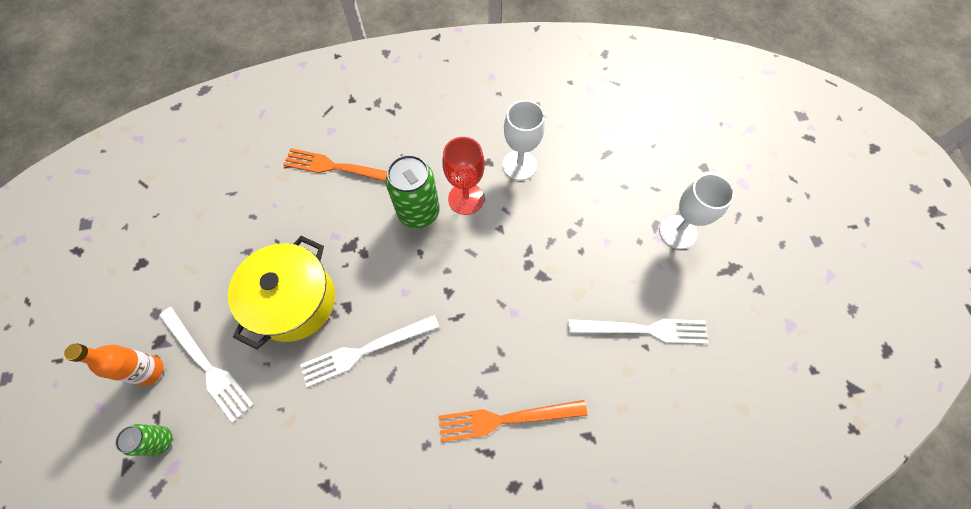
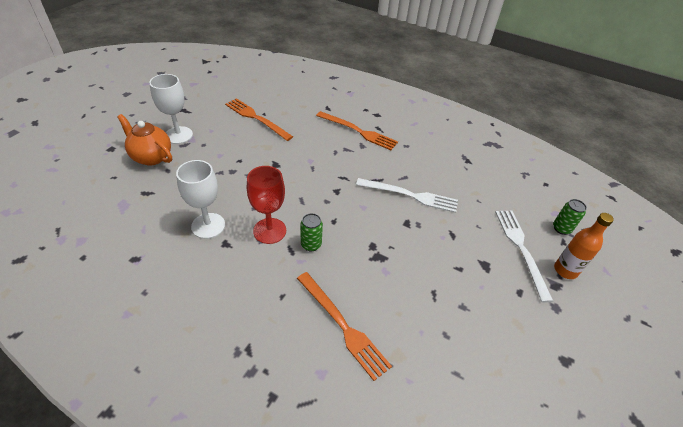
camera: 145 degrees left, 20 degrees down
yellow pot [228,236,335,349] -> none
green can [386,155,439,228] -> green can [300,213,323,251], size x0.54
white fork [568,319,708,344] -> orange fork [225,98,293,141]
none -> orange teapot [117,114,172,166]

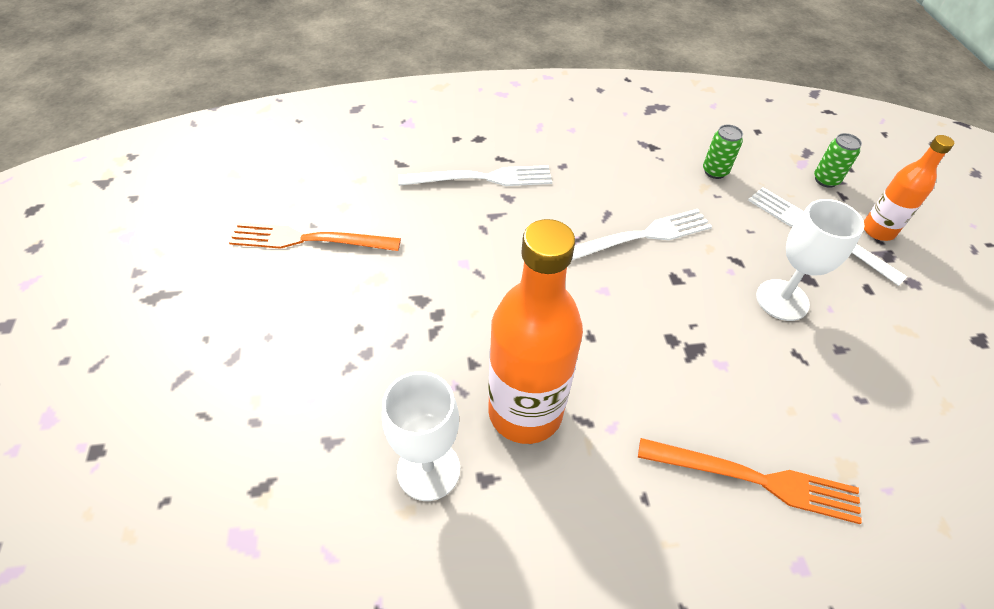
camera: 35 degrees left, 5 degrees up
orange teapot [117,114,172,166] -> none
white goblet [149,74,193,144] -> white goblet moved to [756,199,865,321]
red goblet [247,166,286,244] -> orange bottle [488,219,583,444]
green can [300,213,323,251] -> green can moved to [703,125,743,179]
orange fork [316,111,398,150] -> white fork [398,165,552,186]

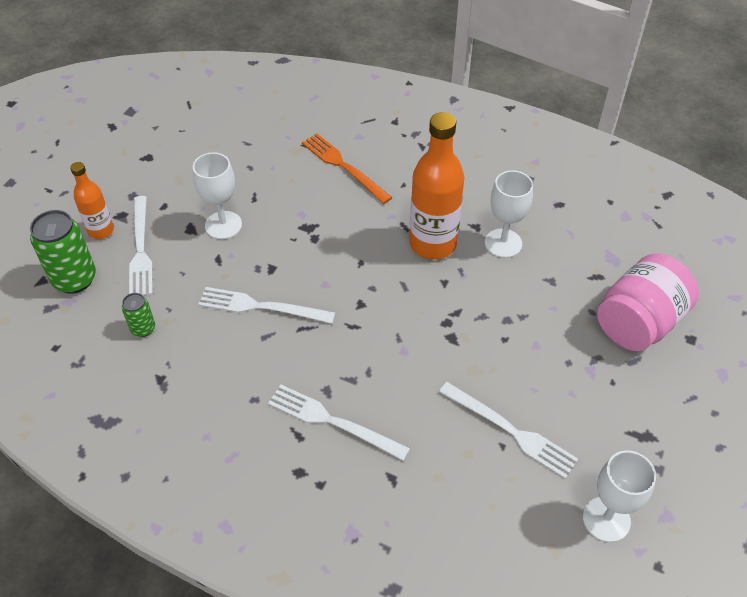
camera: 145 degrees left, 0 degrees up
orange fork [229,222,401,251] -> white fork [439,382,578,479]
green can [814,133,862,188] -> green can [30,210,96,294], size x1.86
none -> white goblet [583,450,656,542]
none -> pink jar [597,253,699,351]

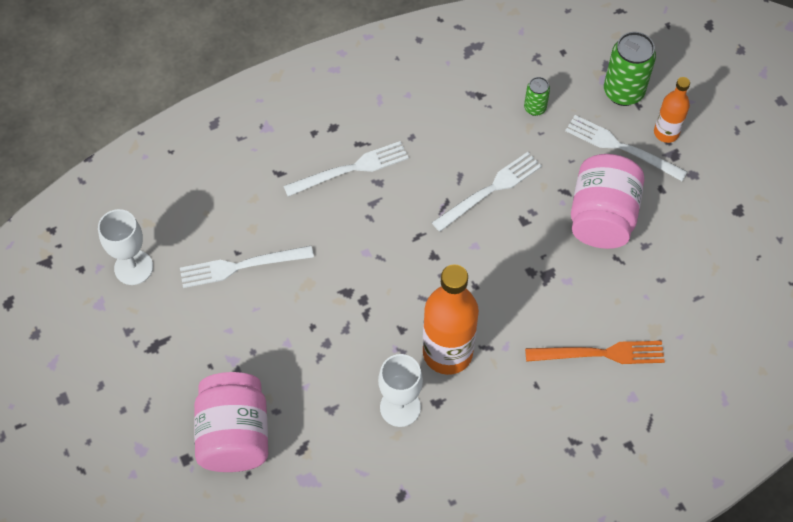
camera: 130 degrees right, 10 degrees up
white goblet [193,152,242,239] -> pink jar [571,154,644,249]

